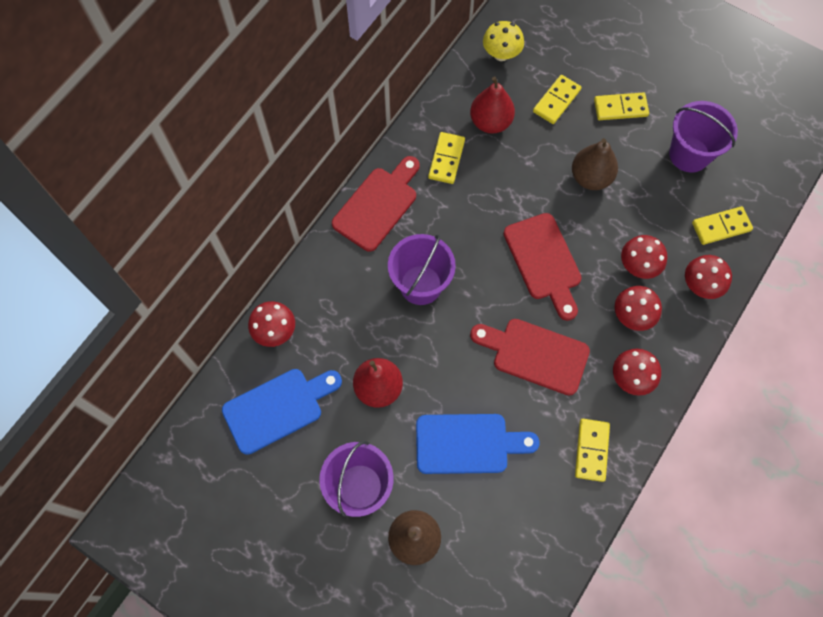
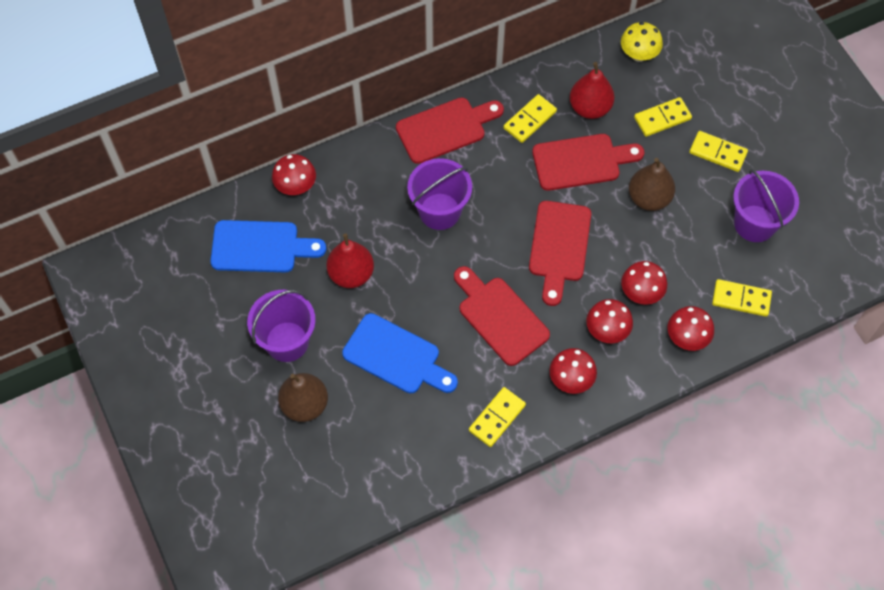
camera: 30 degrees right, 5 degrees down
none -> red cutting board [532,134,644,191]

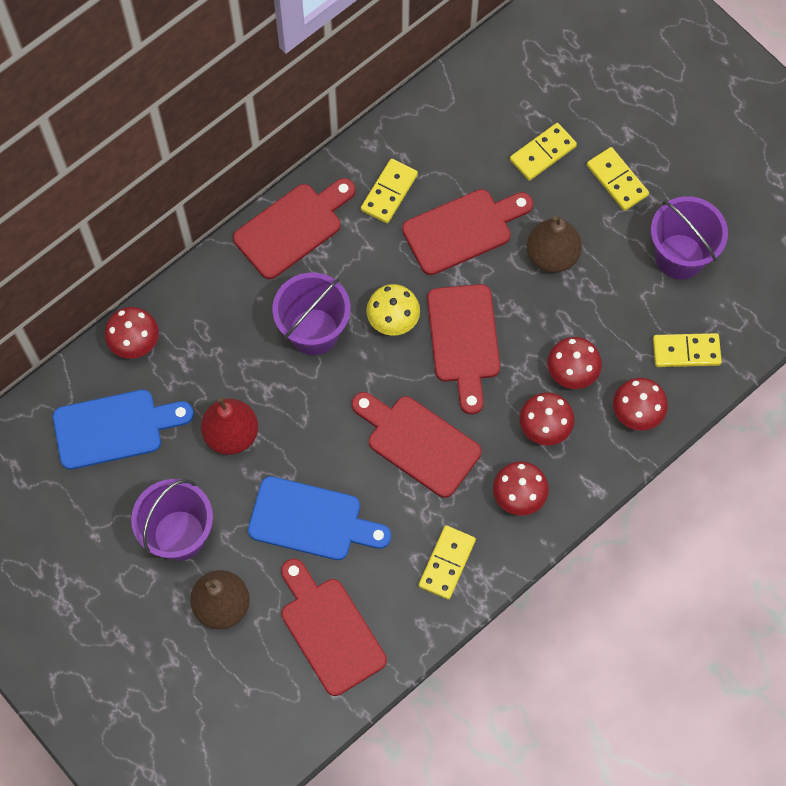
camera: 15 degrees left, 5 degrees up
red pear [570,62,615,119] -> none
yellow mushroom [621,22,663,62] -> yellow mushroom moved to [366,284,420,336]
yellow domino [689,131,748,172] -> yellow domino turned 45 degrees clockwise [587,147,649,211]
none -> red cutting board [281,559,387,696]

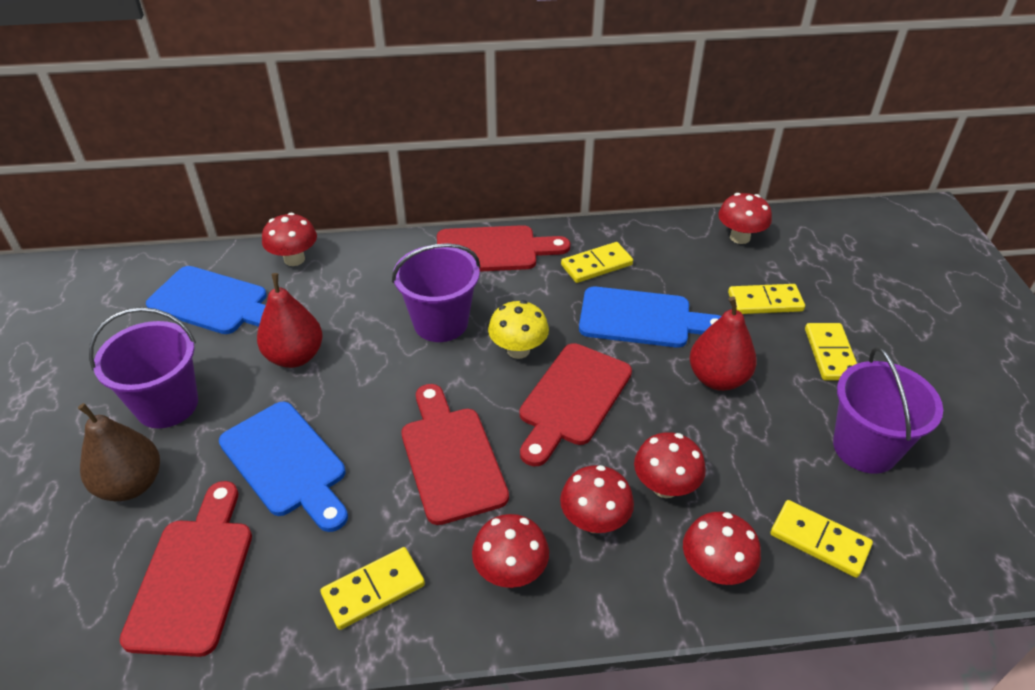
camera: 35 degrees right, 25 degrees down
red cutting board [402,189,533,275] -> blue cutting board [579,287,721,348]
brown pear [527,215,582,273] -> red pear [690,296,757,391]
none -> red mushroom [718,193,772,244]

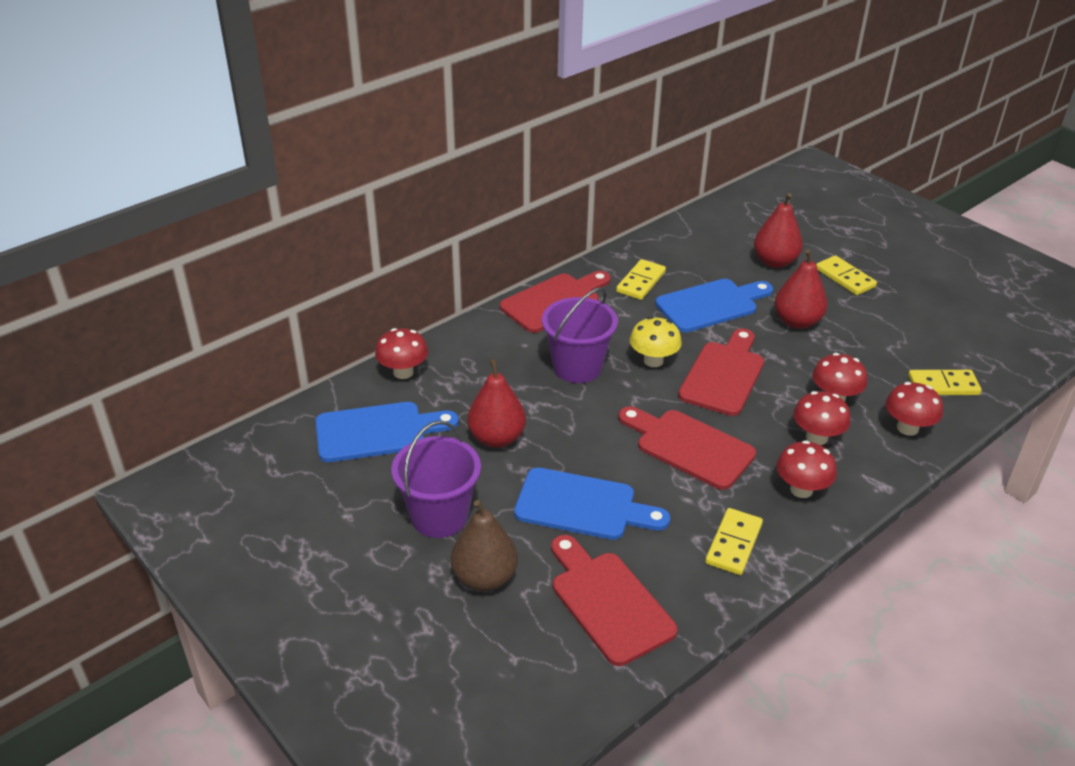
camera: 35 degrees left, 5 degrees down
red cutting board [520,343,632,466] -> red cutting board turned 150 degrees counterclockwise [678,328,764,416]
red mushroom [718,193,772,244] -> none
yellow domino [728,284,805,314] -> red pear [754,193,803,268]
purple bucket [833,347,943,474] -> none

